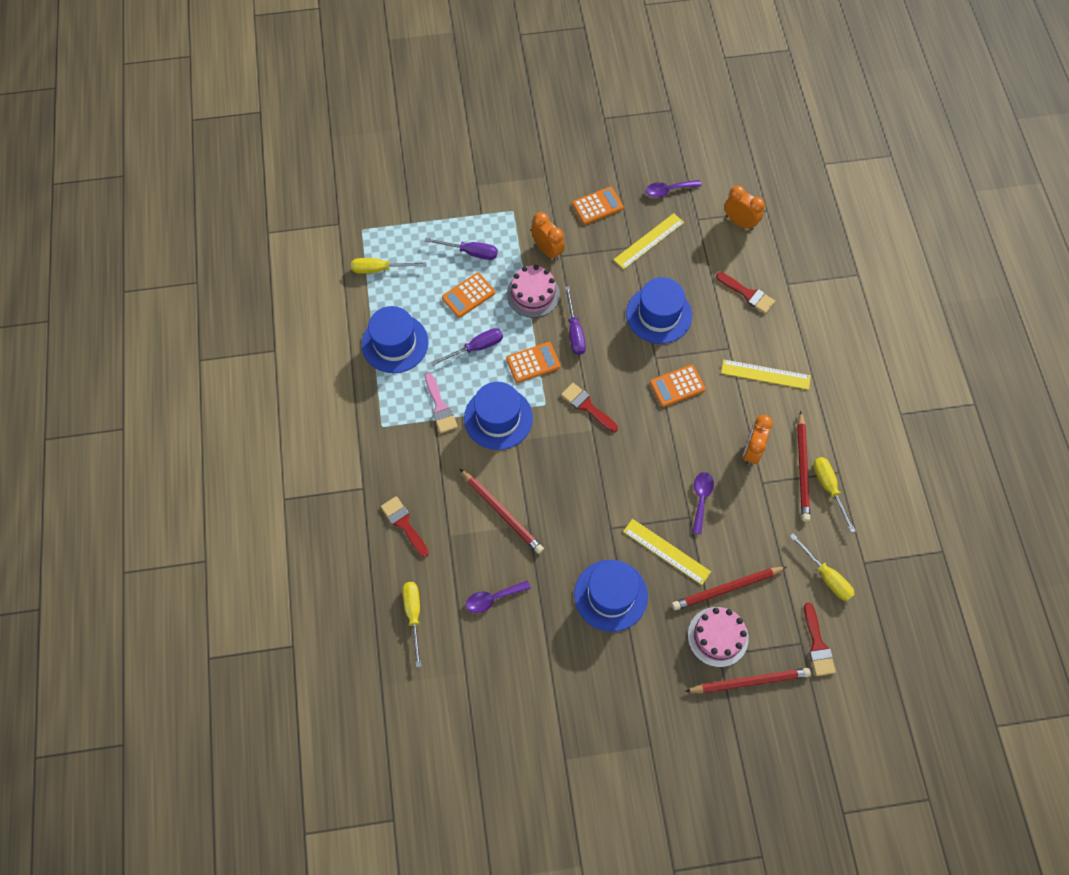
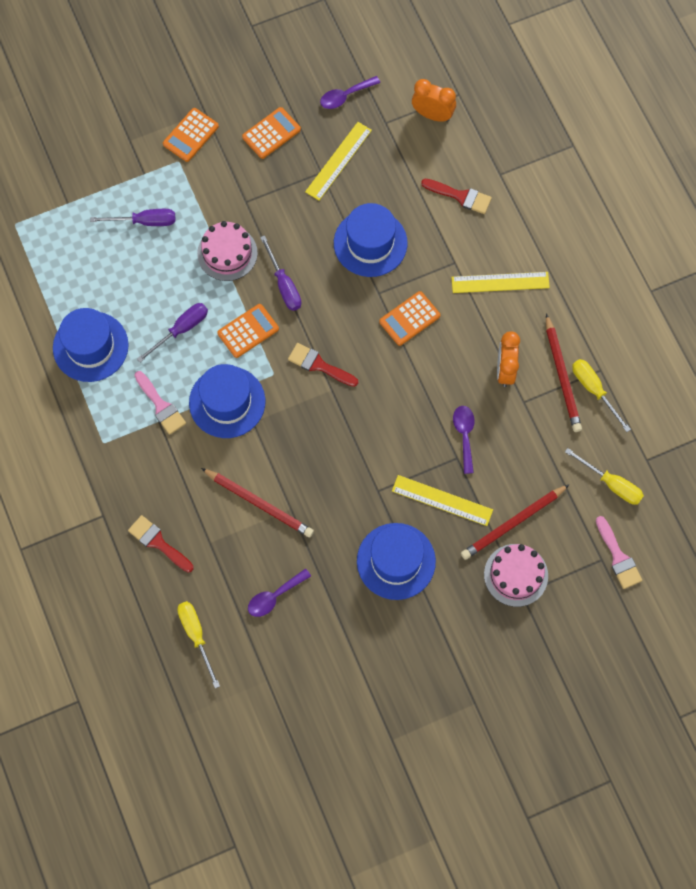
camera: 15 degrees left, 5 degrees up
yellow screwdriver [351,258,426,274] -> none
orange calculator [442,273,495,318] -> orange calculator moved to [163,108,219,162]
orange clock [531,212,565,261] -> none
red pencil [685,668,811,693] -> none
red brush [804,603,836,676] -> pink brush [596,516,642,589]

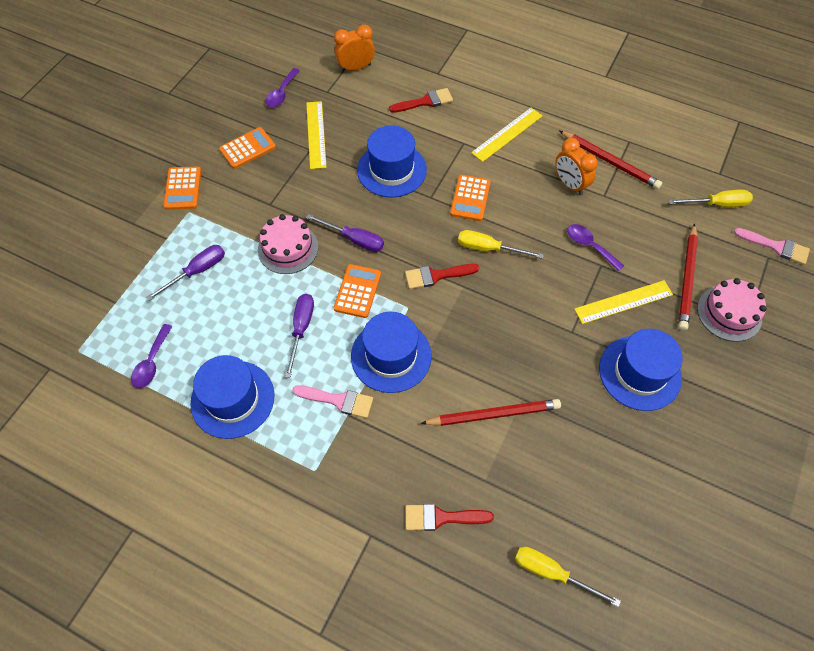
camera: 40 degrees left, 10 degrees down
orange calculator [242,107,301,159] -> orange calculator turned 45 degrees clockwise [219,127,276,169]
purple spoon [248,568,311,617] -> purple spoon moved to [131,324,173,388]
yellow screwdriver [572,359,631,432] -> yellow screwdriver moved to [458,230,544,259]

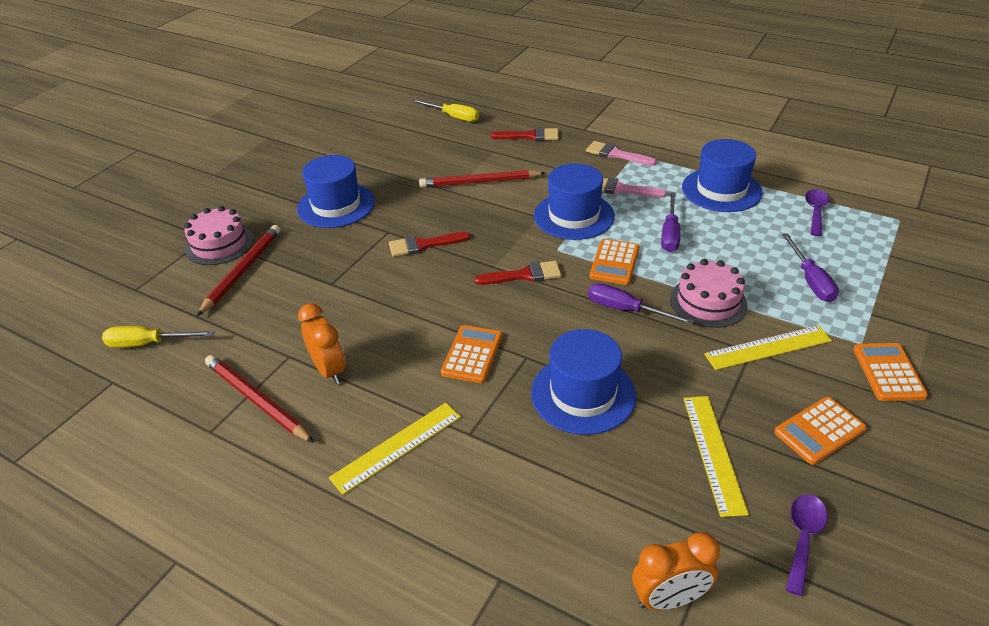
camera: 175 degrees left, 20 degrees down
purple screwdriver [146,245,225,301] -> purple screwdriver turned 60 degrees counterclockwise [782,233,839,302]
red brush [389,88,453,113] -> red brush moved to [389,232,471,257]
yellow screwdriver [458,230,544,259] -> none
purple spoon [567,224,624,271] -> none
yellow ruler [574,280,673,324] -> yellow ruler moved to [704,325,832,370]
pink brush [734,228,810,265] -> pink brush moved to [586,141,657,166]

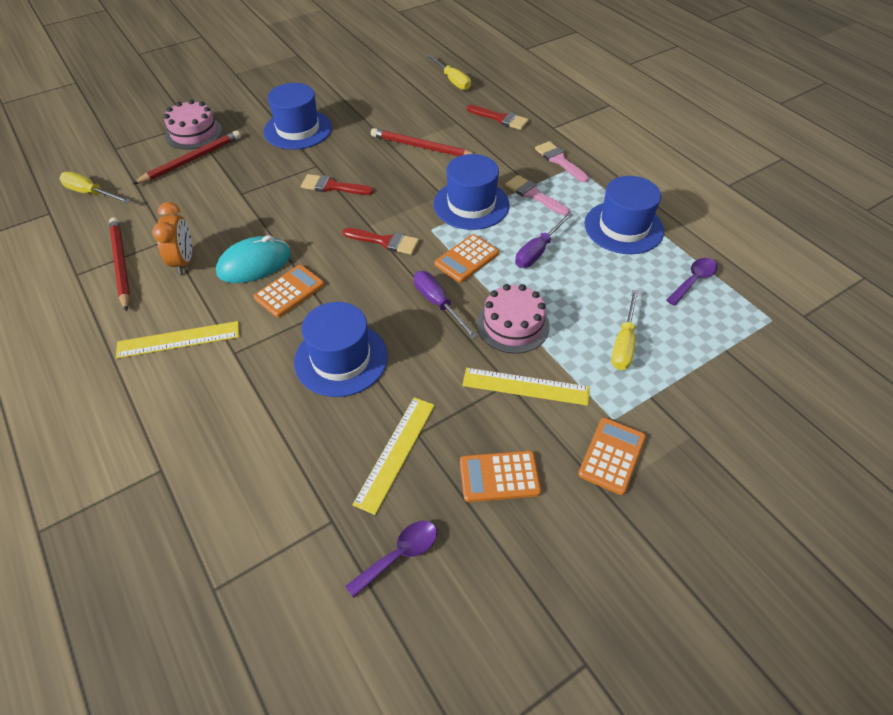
camera: 25 degrees right, 10 degrees up
orange clock [632,532,720,610] -> none
purple screwdriver [782,233,839,302] -> yellow screwdriver [611,290,639,370]
none -> turquoise mouse [216,235,291,283]

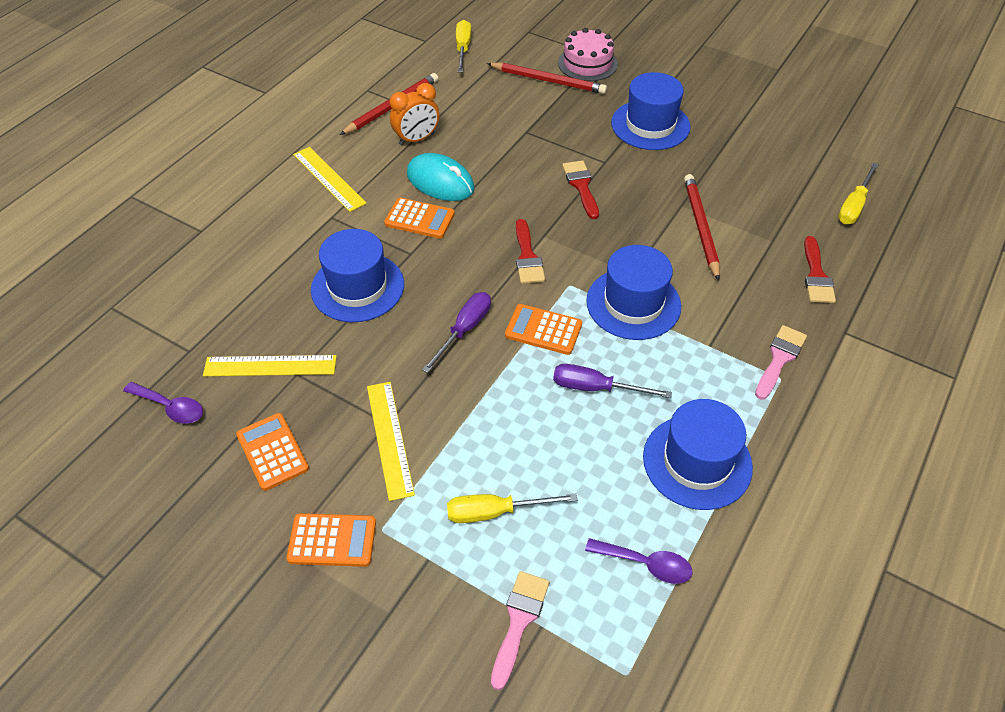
camera: 65 degrees right, 0 degrees up
pink cake [477,284,550,354] -> none
pink brush [505,175,570,216] -> pink brush moved to [491,571,550,690]

